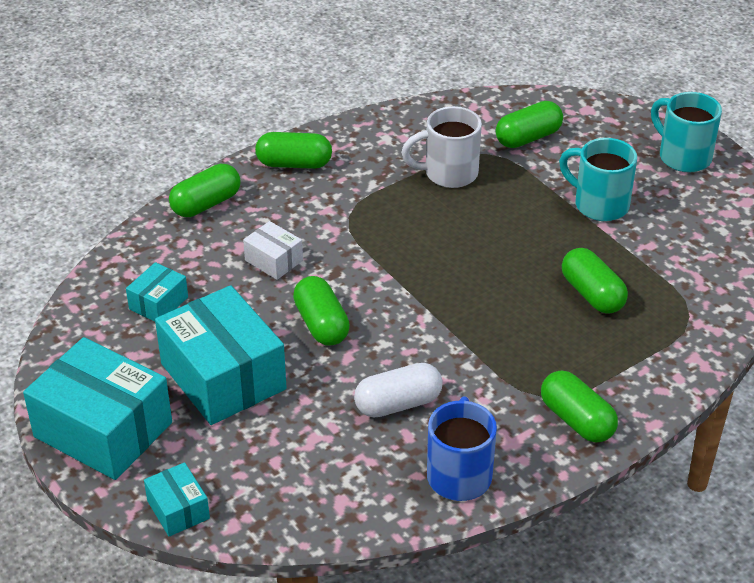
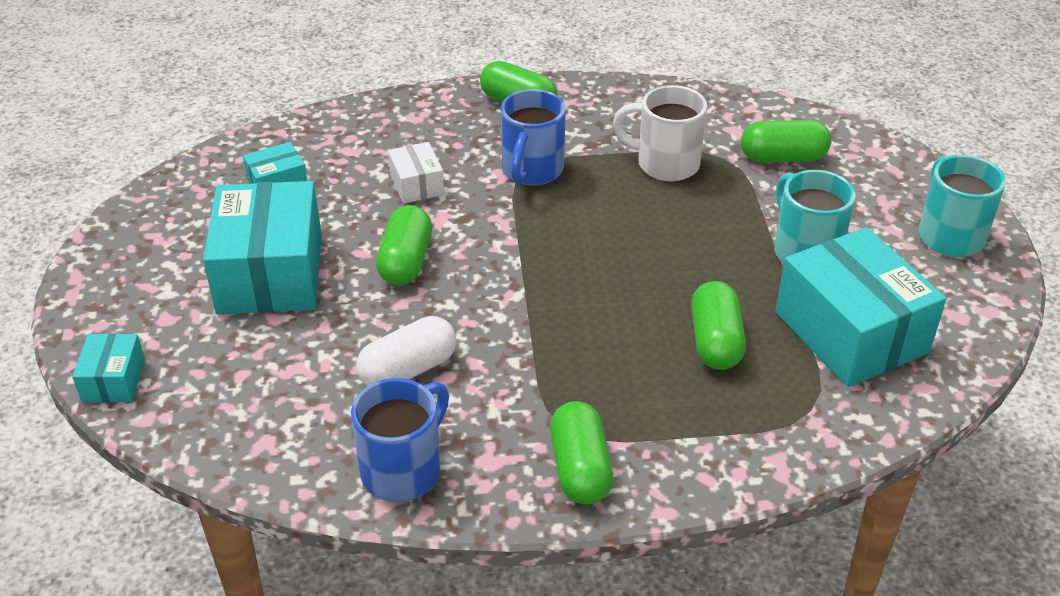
camera: 30 degrees right, 0 degrees up
turquoise box [23,337,172,480] -> turquoise box moved to [775,227,946,387]
green capsule [169,164,241,217] -> none
white capsule [354,363,443,417] -> white capsule turned 45 degrees counterclockwise [356,316,457,386]
none -> blue mug [501,89,566,186]

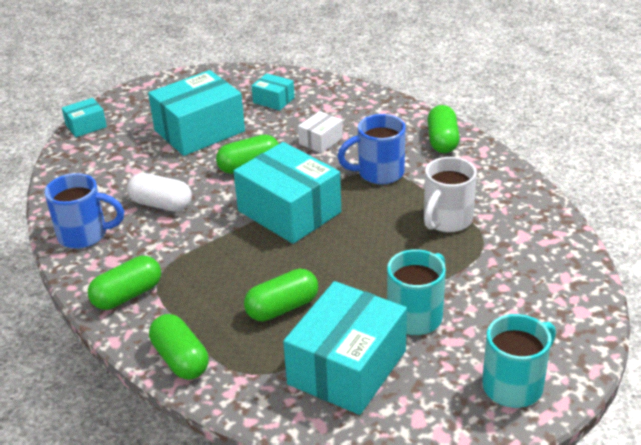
camera: 60 degrees right, 5 degrees down
white mug [613,85,707,181] -> white mug turned 135 degrees counterclockwise [424,157,477,232]
green capsule [741,120,831,162] -> green capsule moved to [149,314,209,380]
none -> turquoise box [233,142,341,244]

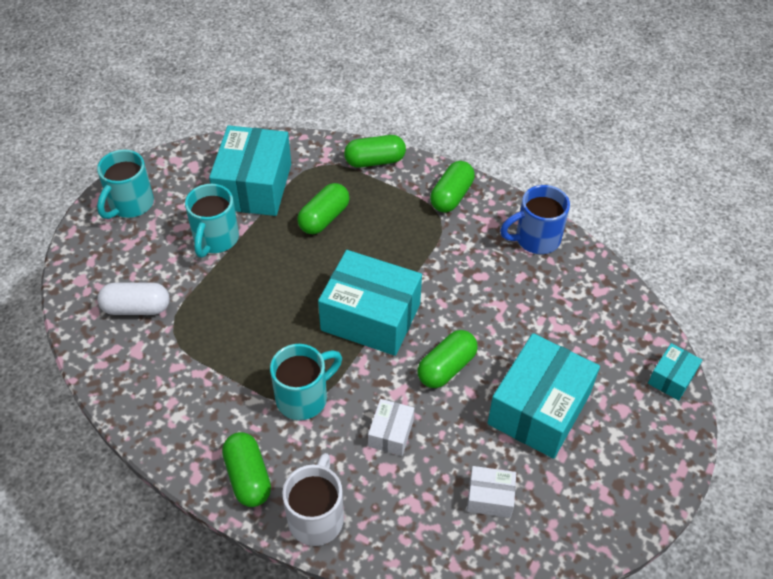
camera: 155 degrees right, 15 degrees up
white capsule [127,173,192,212] -> white capsule moved to [97,283,170,315]
green capsule [149,314,209,380] -> green capsule turned 45 degrees counterclockwise [344,135,406,168]
turquoise box [251,73,295,110] -> white box [467,466,516,518]
blue mug [337,114,406,185] -> turquoise mug [270,344,342,420]
white mug [424,157,477,232] -> white mug moved to [282,453,344,546]

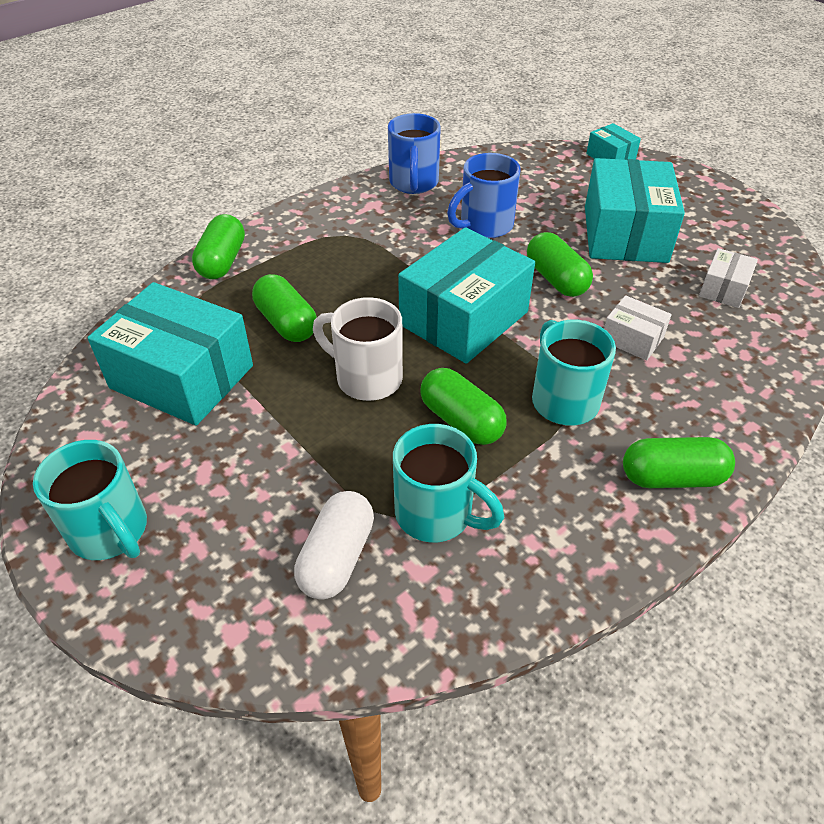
camera: 70 degrees left, 5 degrees down
turquoise mug [185,184,239,258] -> turquoise mug moved to [393,424,504,542]
white mug [282,453,344,546] -> white mug moved to [313,297,403,401]
green capsule [430,161,475,212] -> green capsule moved to [420,368,507,445]
turquoise box [488,333,600,459] -> turquoise box turned 45 degrees clockwise [585,158,685,263]
none -> blue mug [447,153,521,238]

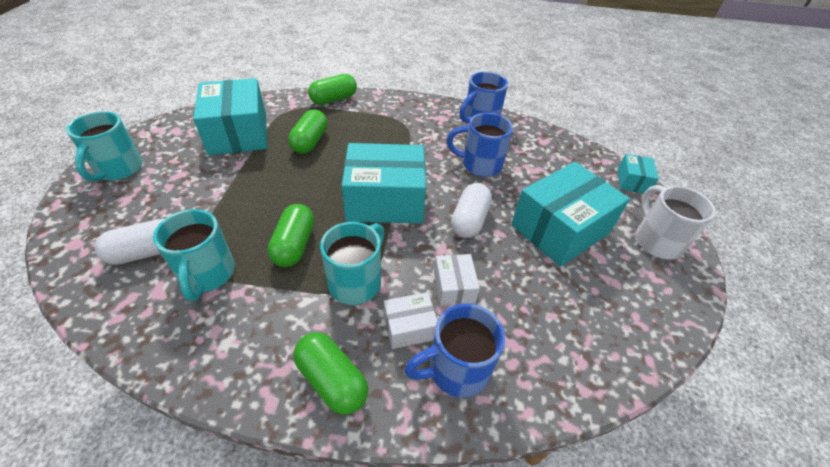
camera: 45 degrees right, 0 degrees up
white mug [313,297,403,401] -> white mug moved to [636,185,716,260]
green capsule [527,232,593,297] -> white capsule [451,183,492,238]
white box [699,248,758,308] -> white box moved to [384,292,437,349]
none -> blue mug [404,304,505,398]

